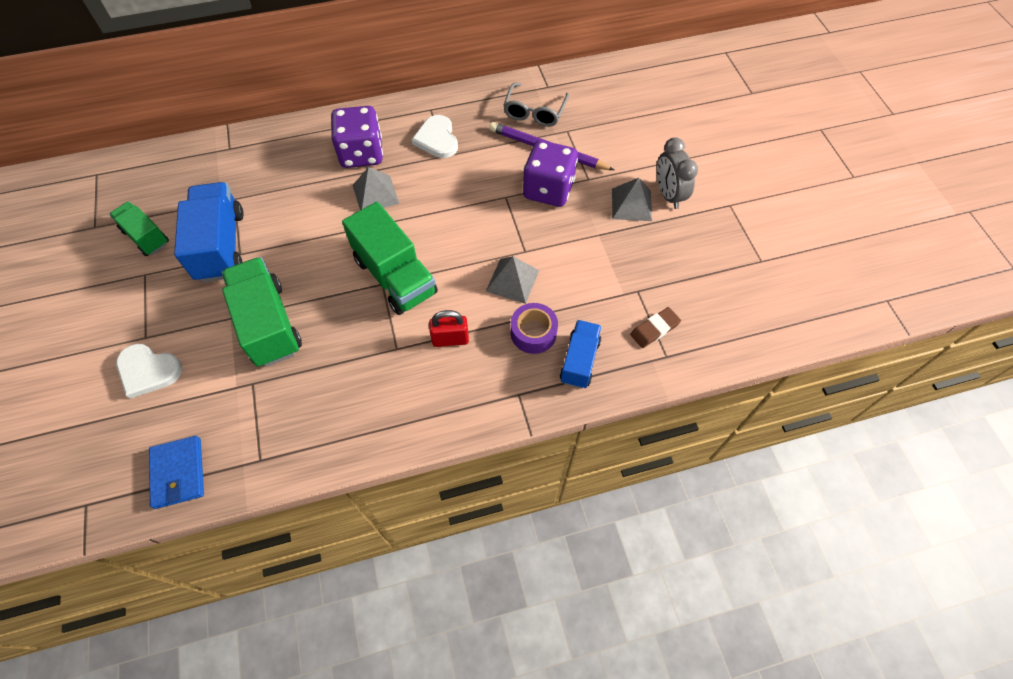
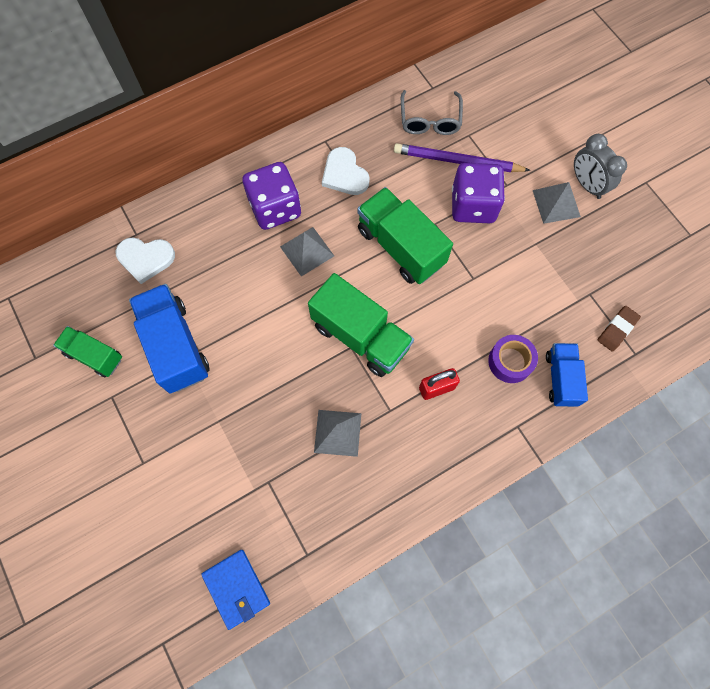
camera: 15 degrees left, 10 degrees up
white heart [116,344,182,399] -> white heart moved to [116,237,175,284]
green truck [221,257,302,367] -> green truck moved to [357,187,453,284]
grey pyramid [486,256,539,304] -> grey pyramid moved to [314,410,361,457]

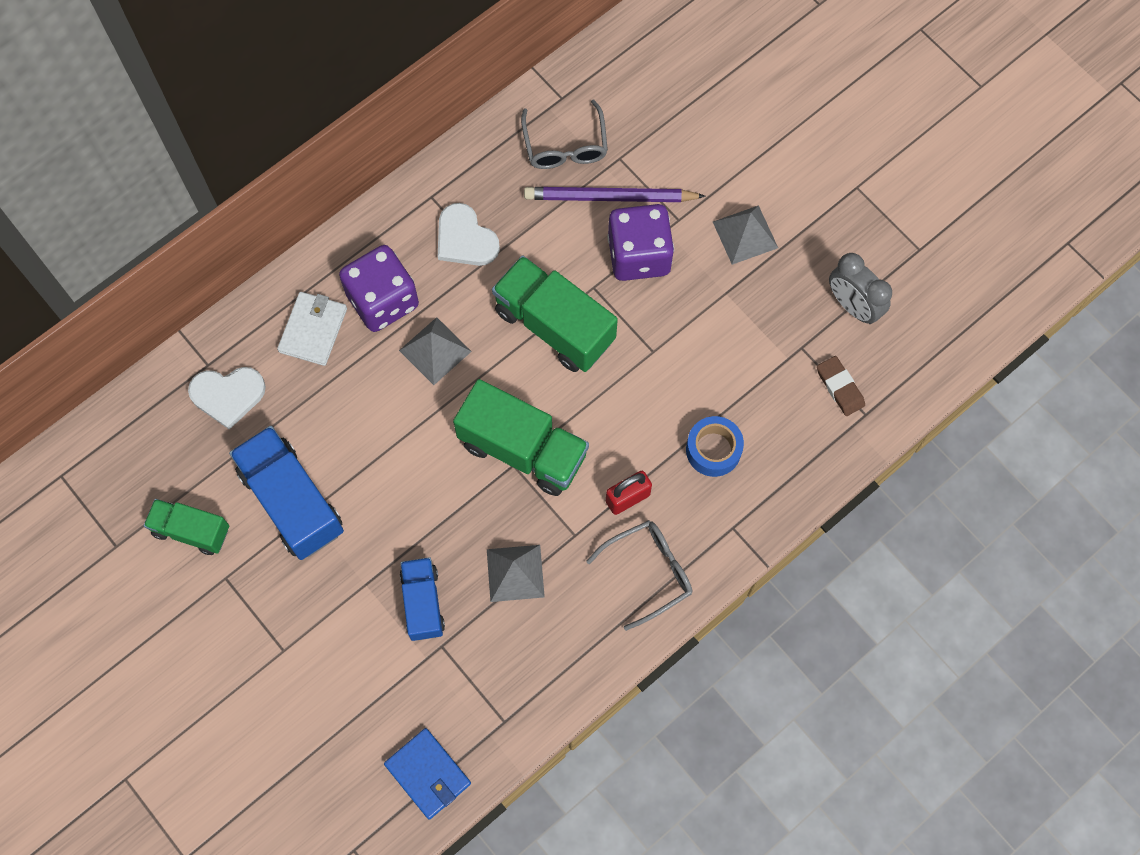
camera: 10 degrees left, 0 degrees up
purple tape [488,335,538,383] -> blue tape [686,416,744,477]
blue truck [546,343,588,407] -> blue truck moved to [400,557,445,641]
grey clock [574,134,627,199] -> grey clock moved to [829,253,892,324]
brown eraser [597,306,641,352] -> brown eraser turned 60 degrees counterclockwise [817,356,865,416]
none -> white wallet [277,292,347,366]
none -> grey glasses [586,520,692,631]

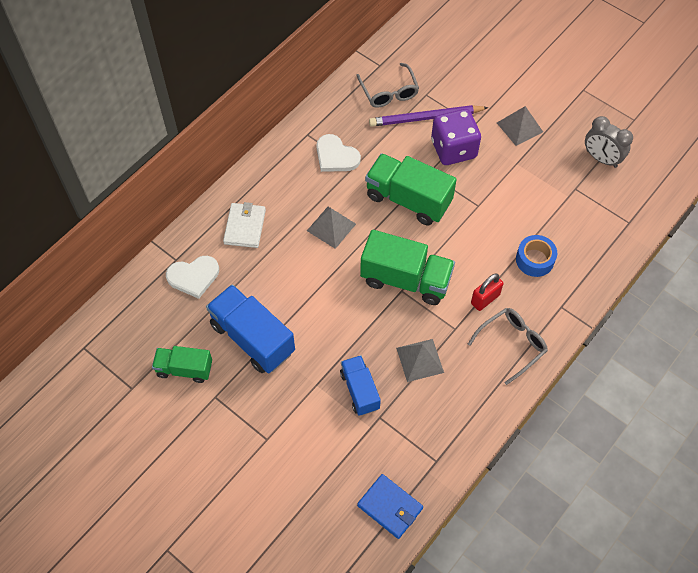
camera: 10 degrees left, 10 degrees down
purple dice [339,245,419,332] -> none
brown eraser [817,356,865,416] -> none

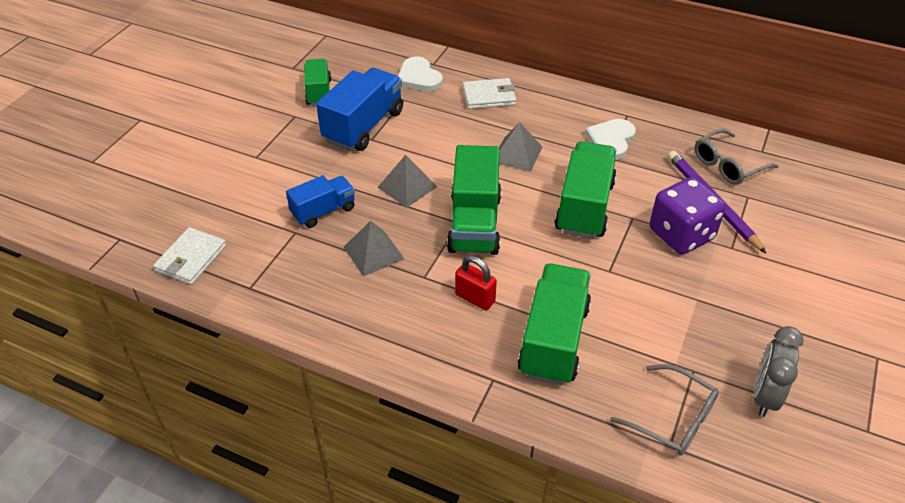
camera: 75 degrees right, 15 degrees down
blue wallet [357,474,423,539] -> white wallet [153,227,226,285]
grey glasses [468,308,548,385] -> grey glasses moved to [610,364,719,456]
grey pyramid [497,106,543,146] -> grey pyramid moved to [377,155,437,208]
blue tape [516,235,557,277] -> green truck [518,264,591,385]

